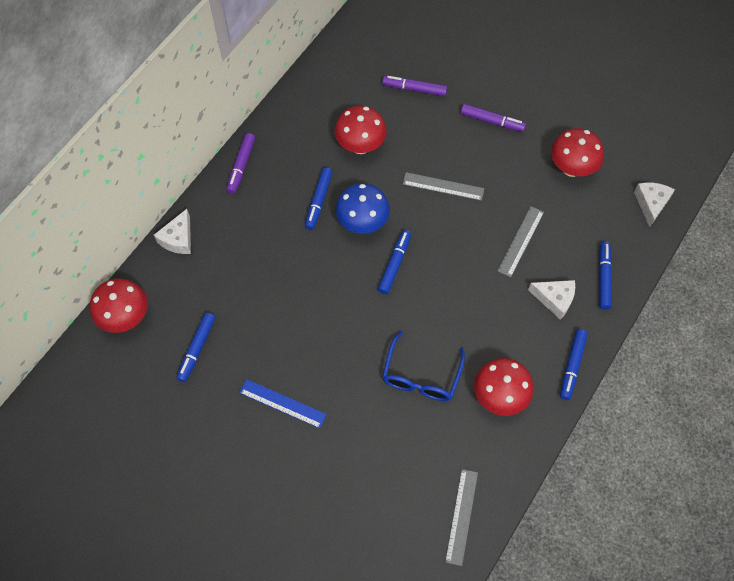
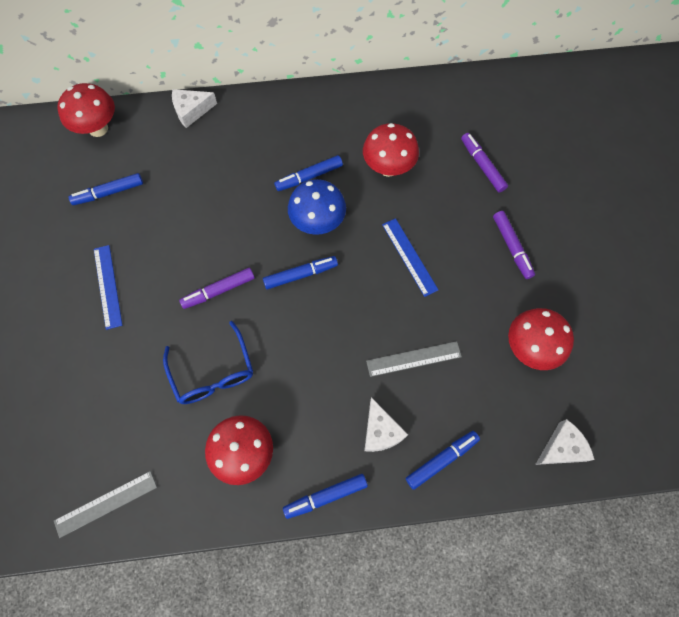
camera: 50 degrees right, 5 degrees up
purple marker [226,133,255,194] -> purple marker moved to [179,268,255,309]
blue glasses [382,330,465,401] -> blue glasses turned 90 degrees counterclockwise [163,321,253,404]
grey ruler [403,172,484,201] -> blue ruler [382,218,438,297]

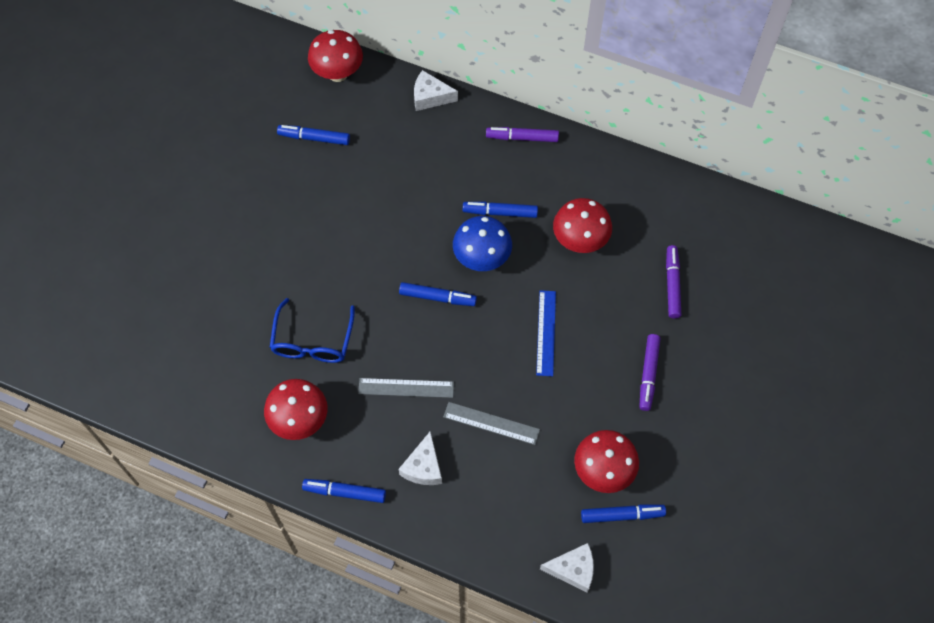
camera: 30 degrees right, 5 degrees down
grey ruler [54,471,157,538] -> grey ruler moved to [358,378,454,398]
blue ruler [94,245,123,330] -> none
purple marker [179,268,255,309] -> purple marker moved to [486,127,559,142]
blue marker [406,431,480,490] -> blue marker moved to [581,504,666,523]

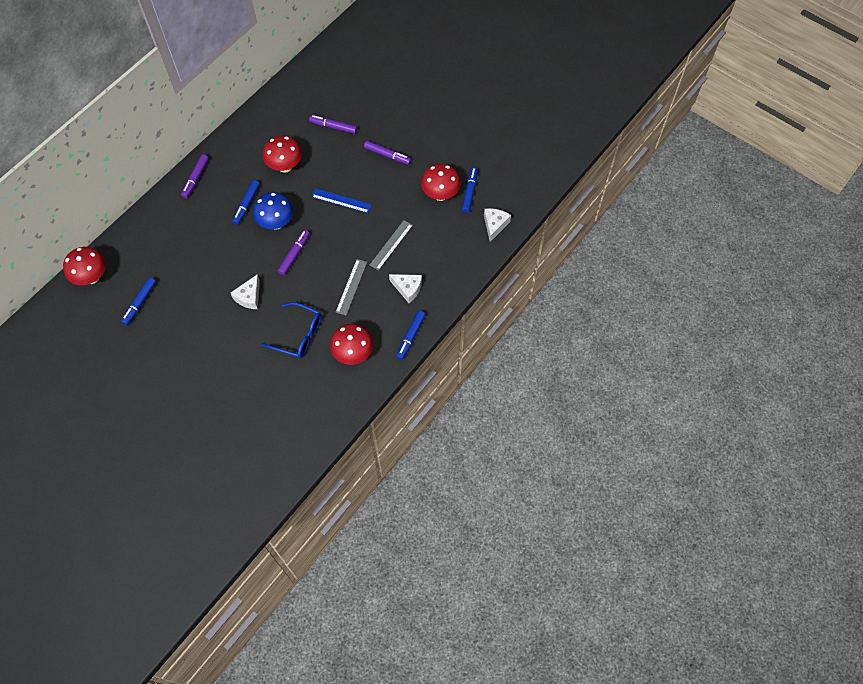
camera: 75 degrees left, 0 degrees up
blue marker [399,282,477,306] -> purple marker [278,230,310,275]
white cheese [414,70,458,111] -> white cheese moved to [230,274,260,309]

